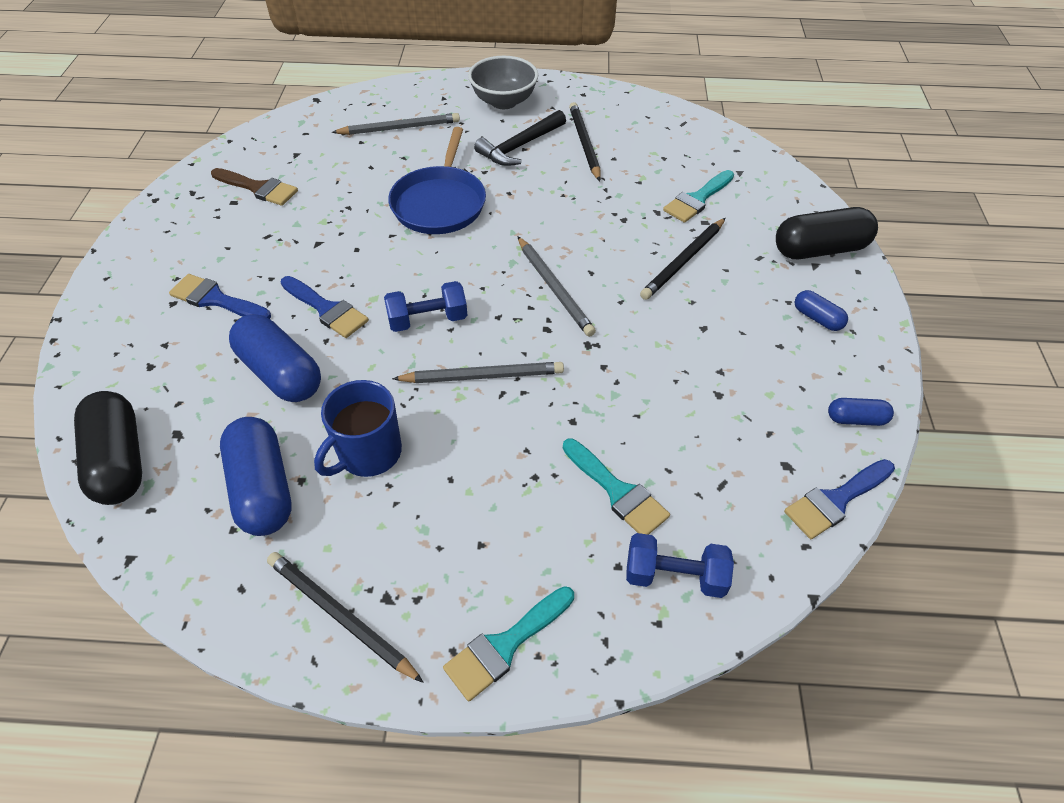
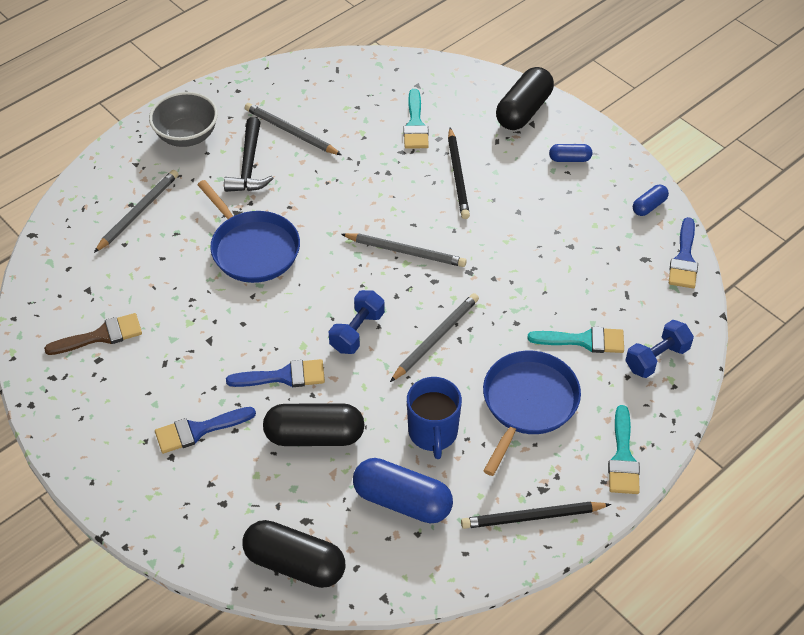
camera: 45 degrees left, 0 degrees up
blue capsule [229,314,321,402] -> black capsule [263,403,365,446]
black pencil [569,102,601,181] -> grey pencil [245,103,341,155]
none -> blue pan [483,351,581,476]

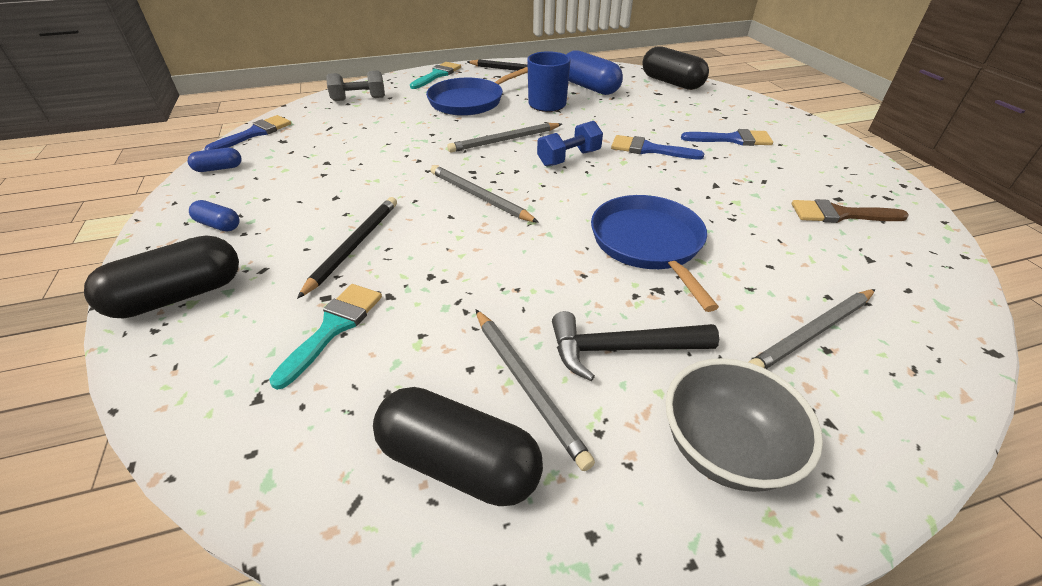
camera: 155 degrees left, 10 degrees down
black hammer [224,117,274,192] -> black hammer turned 120 degrees counterclockwise [552,311,719,381]
black capsule [263,403,365,446] -> black capsule moved to [373,387,543,506]
turquoise brush [528,327,624,353] -> none
blue dumbbell [625,320,694,378] -> grey dumbbell [326,70,385,101]

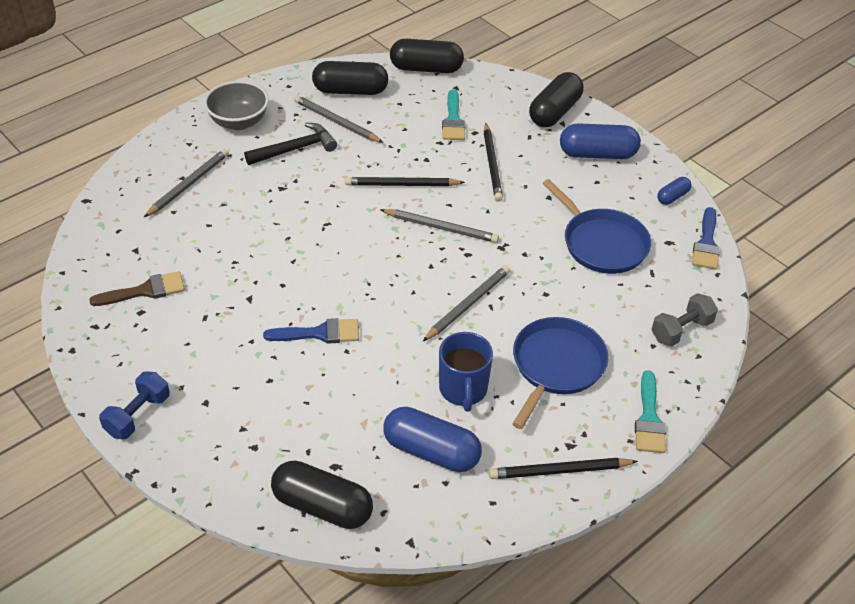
camera: 155 degrees right, 5 degrees up
blue capsule [189,200,239,232] -> blue capsule [560,123,641,159], size x1.97
blue dumbbell [537,121,603,167] -> blue dumbbell moved to [99,371,170,440]
blue pan [591,195,719,312] -> blue pan moved to [543,179,651,274]
blue brush [681,129,773,146] -> none
none -> black pencil [345,177,465,186]
none -> black capsule [390,39,464,73]

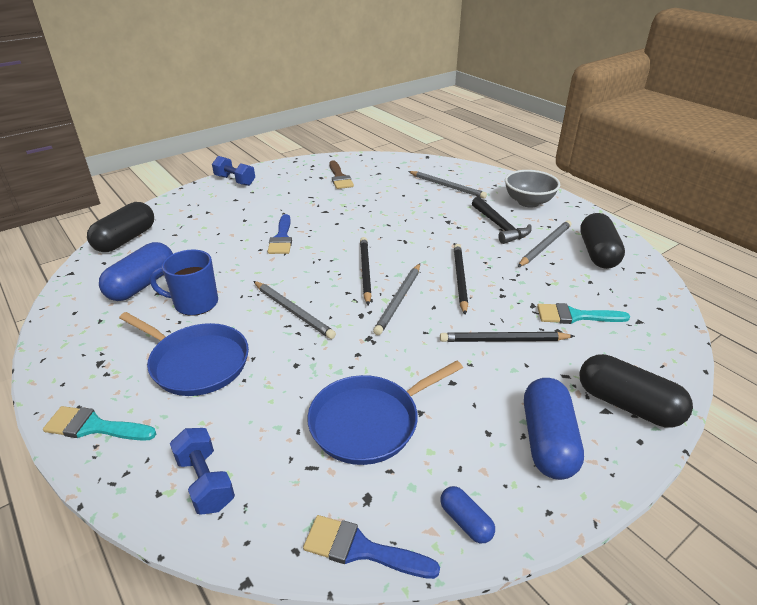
camera: 95 degrees right, 10 degrees down
black capsule [390,39,464,73] -> none
black pencil [489,458,638,479] -> black pencil moved to [360,237,372,305]
grey dumbbell [651,293,718,346] -> blue dumbbell [170,428,235,515]

